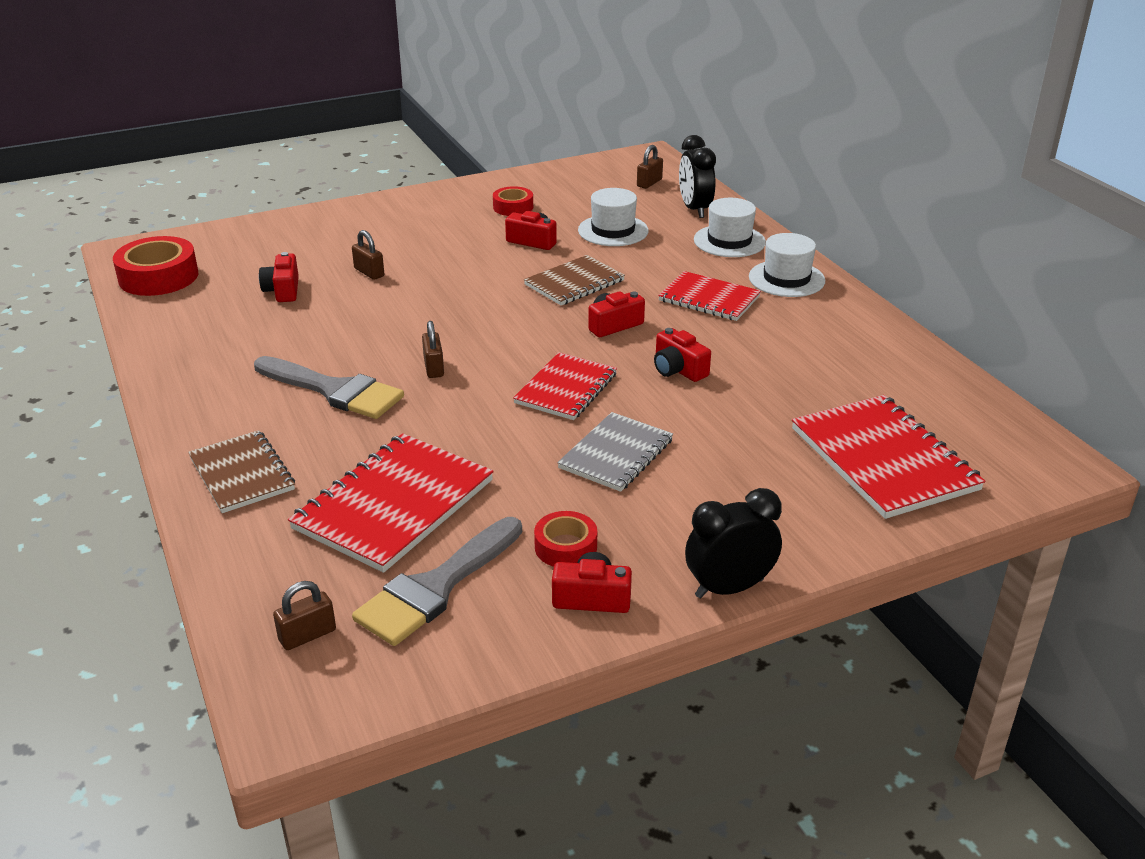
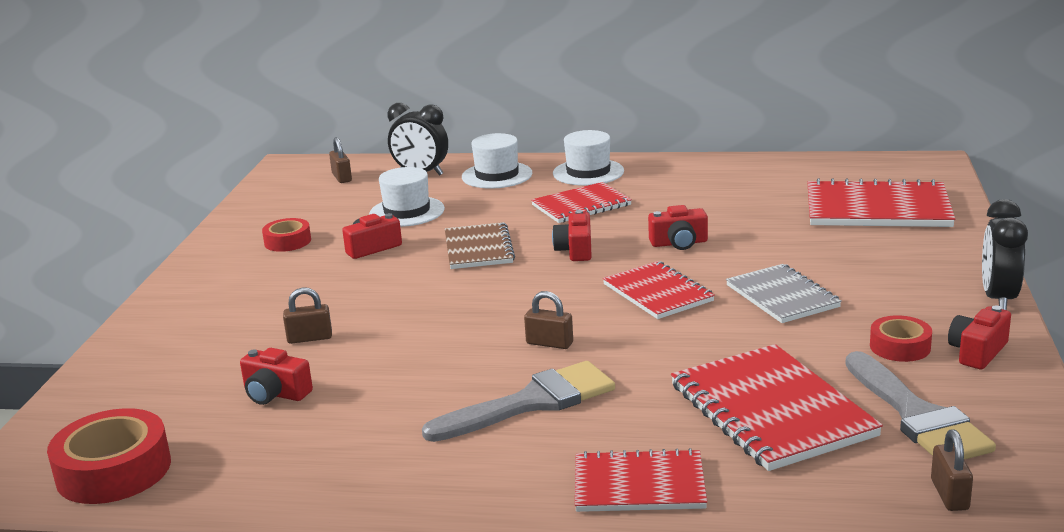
camera: 55 degrees left, 10 degrees down
brown notebook [188,430,295,513] -> red notebook [575,448,707,512]

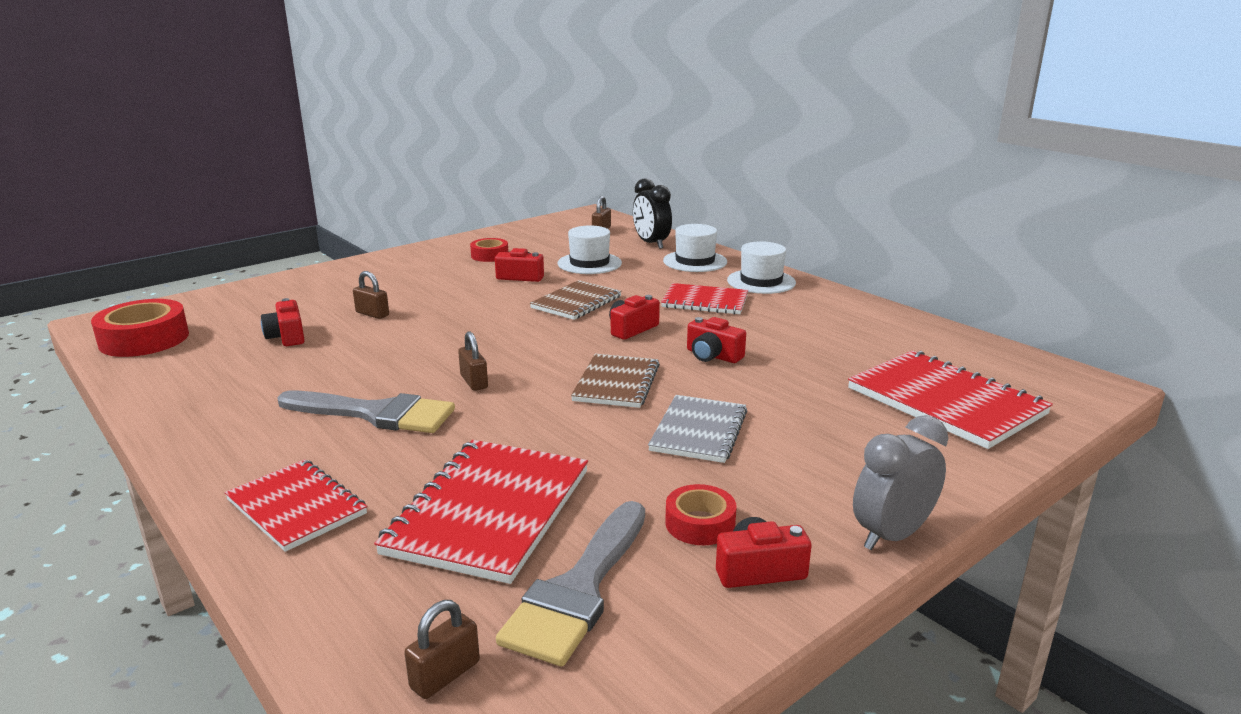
camera: 40 degrees right, 0 degrees up
red notebook [603,261,715,319] -> brown notebook [571,354,660,408]
black clock [982,199,1028,310] -> grey clock [853,415,949,550]

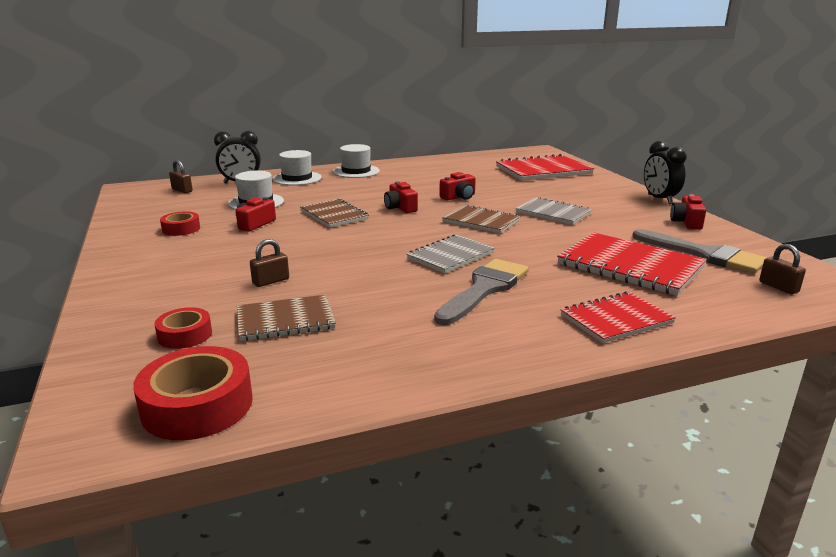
camera: 70 degrees left, 0 degrees up
red camera [261,298,305,346] -> brown notebook [237,295,336,341]
brown padlock [458,331,488,391] -> grey notebook [407,234,495,273]
red notebook [661,283,748,315] -> none
red tape [665,484,737,545] -> red tape moved to [154,307,212,349]
grey clock [853,415,949,550] -> black clock [644,141,687,204]

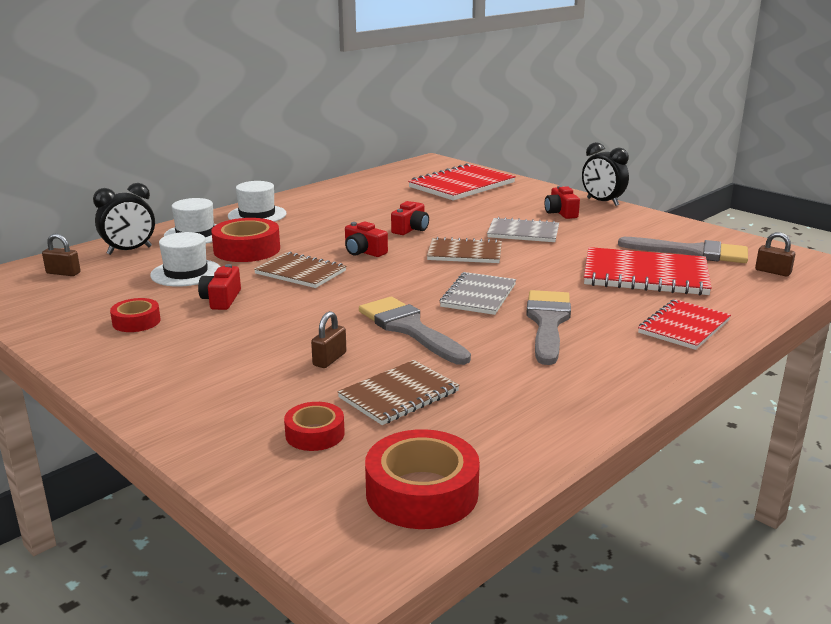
camera: 25 degrees left, 0 degrees up
red camera [670,194,706,229] -> red camera moved to [544,185,580,219]
none -> red tape [211,218,280,262]
none -> grey brush [359,297,471,365]

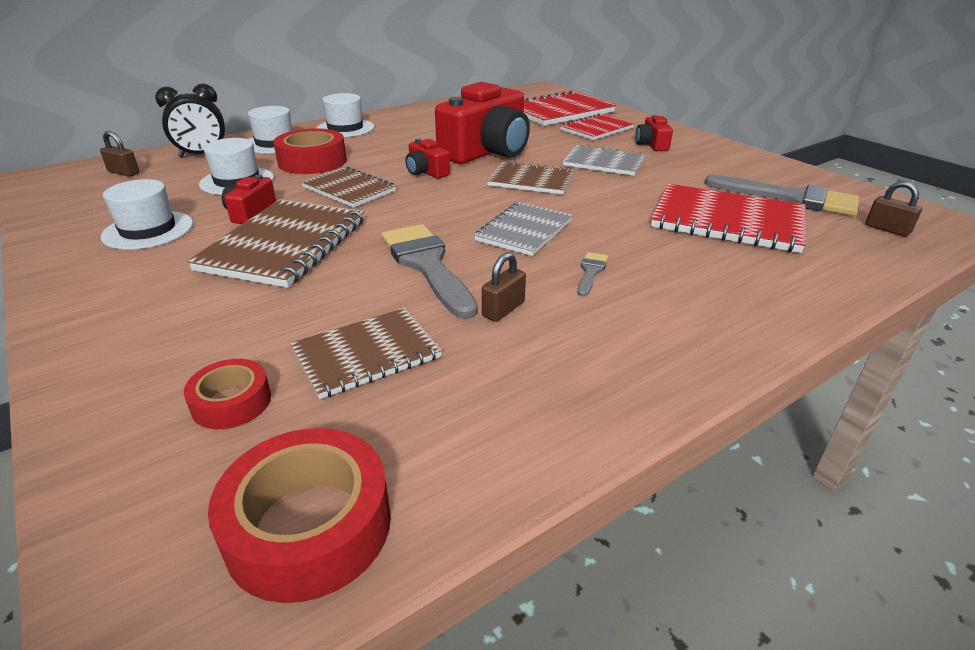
camera: 10 degrees right, 10 degrees up
red tape [110,298,161,332] -> white hat [101,179,193,250]
brown padlock [311,311,346,368] -> brown padlock moved to [482,252,526,322]
red camera [391,201,429,235] -> red camera [435,82,530,164], size x2.22
grey brush [526,290,571,365] -> grey brush [577,252,608,297], size x0.45
black clock [582,142,629,206] -> none
red notebook [638,299,731,350] -> red notebook moved to [560,113,635,140]
none -> brown notebook [187,199,364,288]

